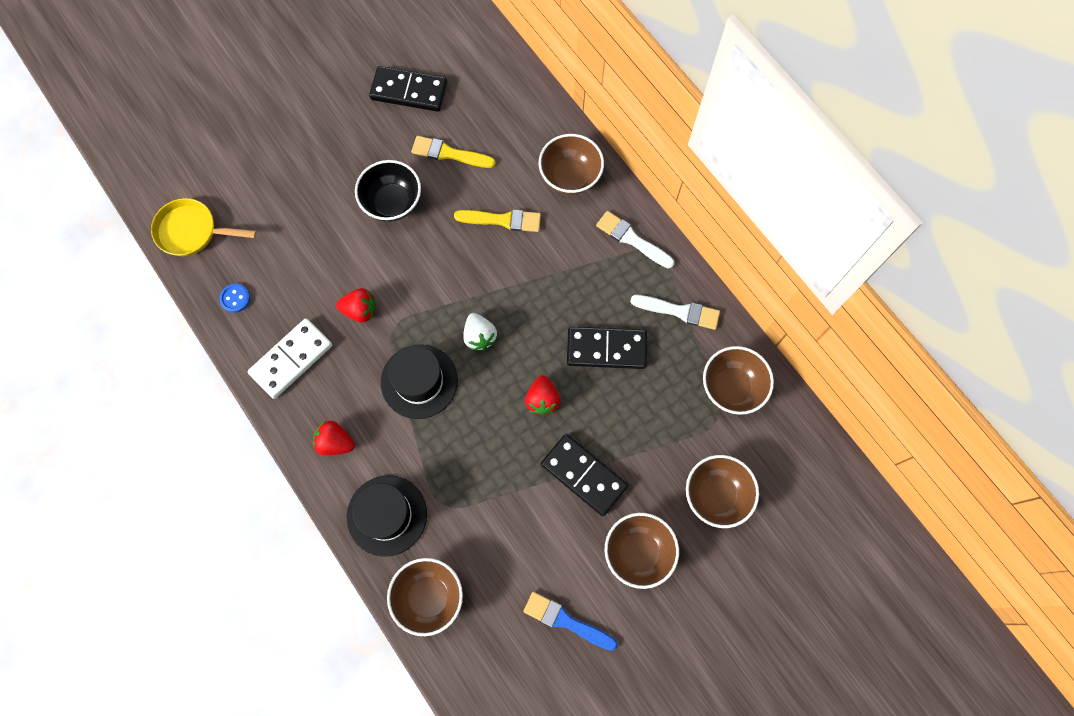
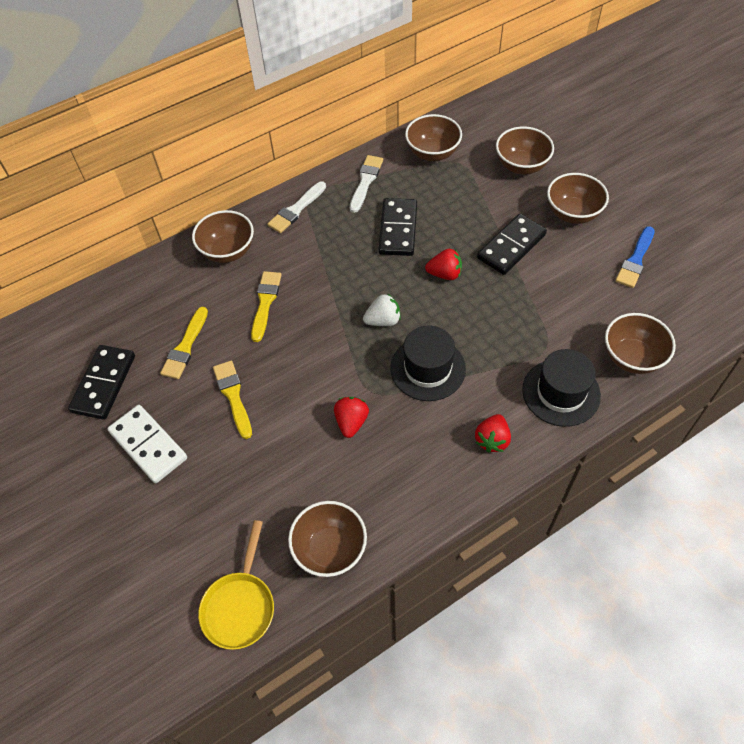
camera: 85 degrees left, 15 degrees down
blue button [219,284,250,313] -> brown bowl [288,501,367,577]
white domino [247,318,332,399] -> white domino moved to [107,405,187,483]
black bowl [355,160,421,222] -> yellow brush [213,361,252,439]

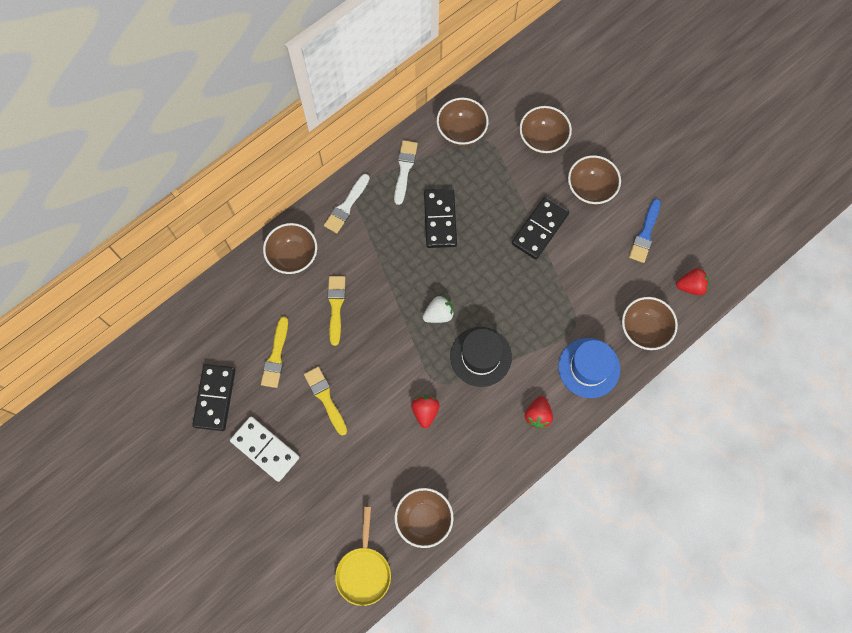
camera: 10 degrees left, 15 degrees up
red strawberry [425,249,462,280] -> red strawberry moved to [676,268,709,295]
black hat [522,349,601,427] -> blue hat [558,338,620,398]

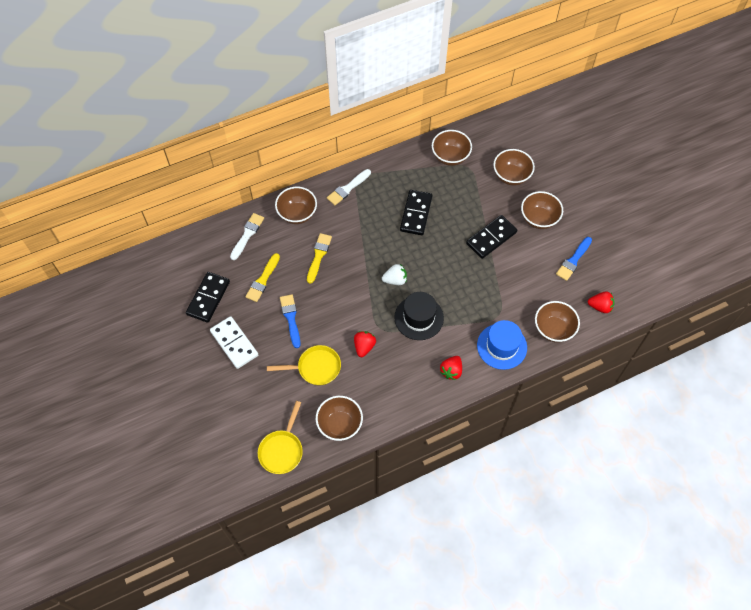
camera: 15 degrees right, 10 degrees down
yellow brush [304,367,347,436] -> blue brush [280,294,301,348]
white brush [394,140,418,205] -> white brush moved to [230,213,264,260]
none -> yellow pan [267,345,341,385]

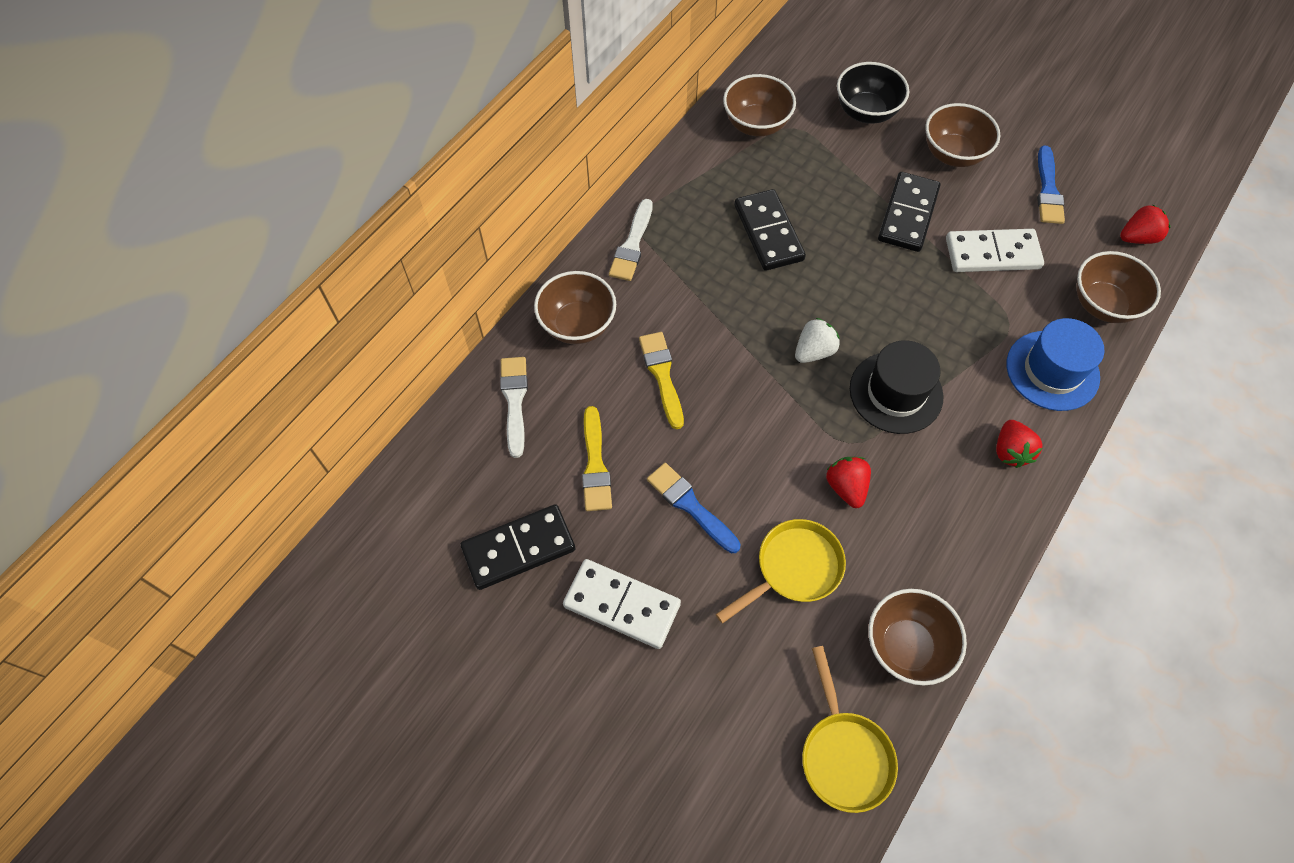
camera: 30 degrees left, 0 degrees up
black domino [186,272,230,323] -> black domino turned 75 degrees clockwise [460,504,575,590]
brown bowl [493,149,535,185] -> black bowl [837,62,909,124]
none -> white domino [946,229,1044,272]

